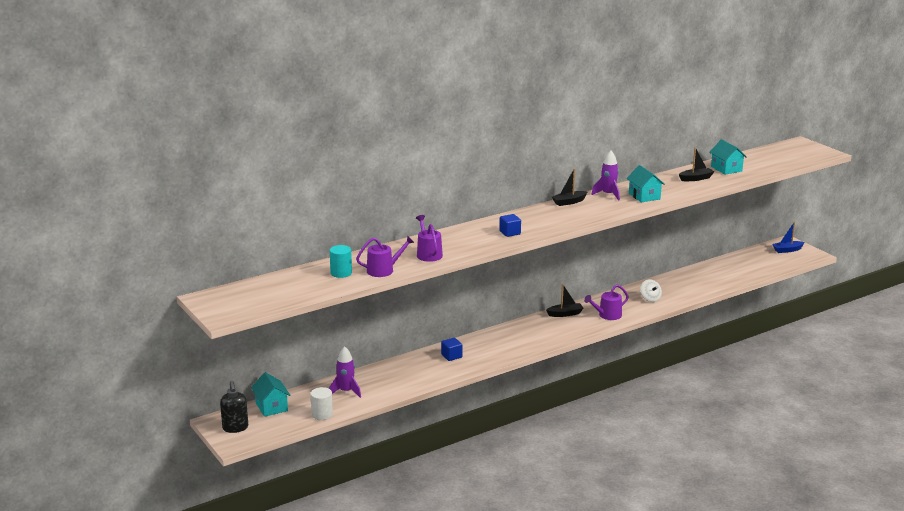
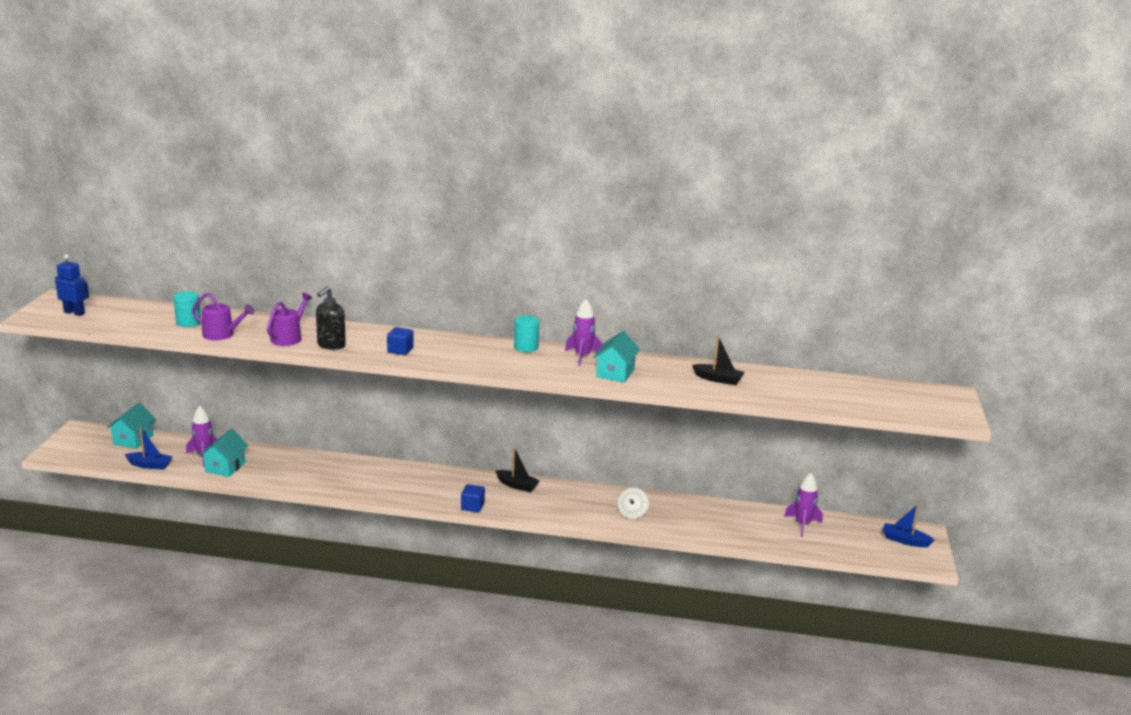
camera: 40 degrees right, 0 degrees up
black soap dispenser [220,381,248,433] -> black soap dispenser moved to [316,286,346,350]
white cylinder [311,387,333,420] -> blue boat [124,427,173,470]
blue cube [441,338,462,361] -> blue cube moved to [461,484,485,513]
black boat [551,168,587,206] -> turquoise cylinder [514,315,539,352]
purple watering can [584,284,629,320] -> none
turquoise house [709,139,747,175] -> turquoise house moved to [199,429,248,477]
none -> blue robot [55,254,89,316]
none -> purple rocket [784,473,823,537]

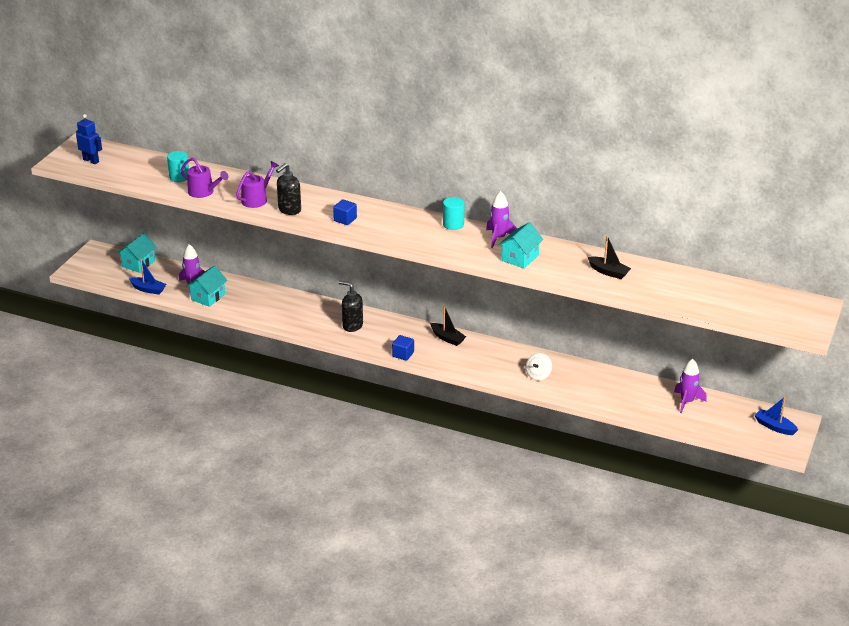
camera: 15 degrees right, 10 degrees up
none -> black soap dispenser [339,281,363,332]

